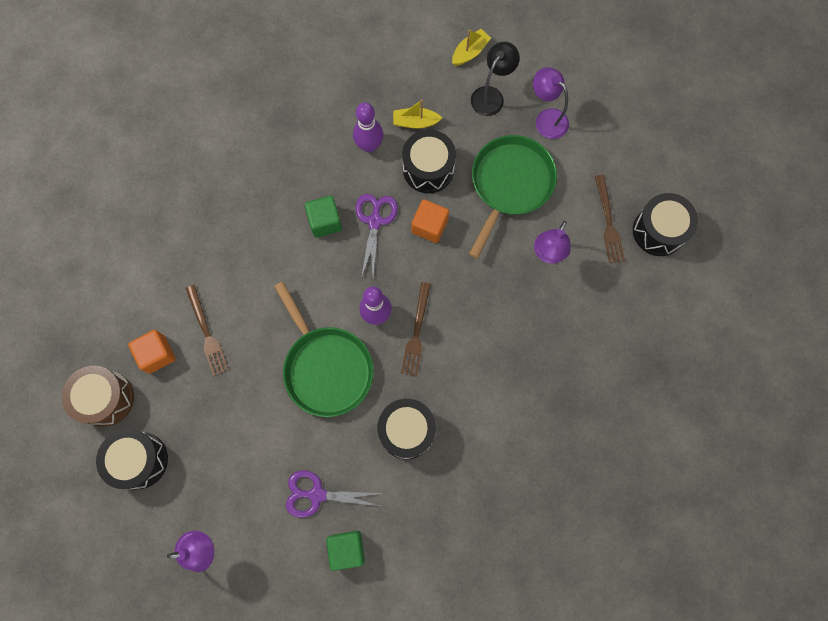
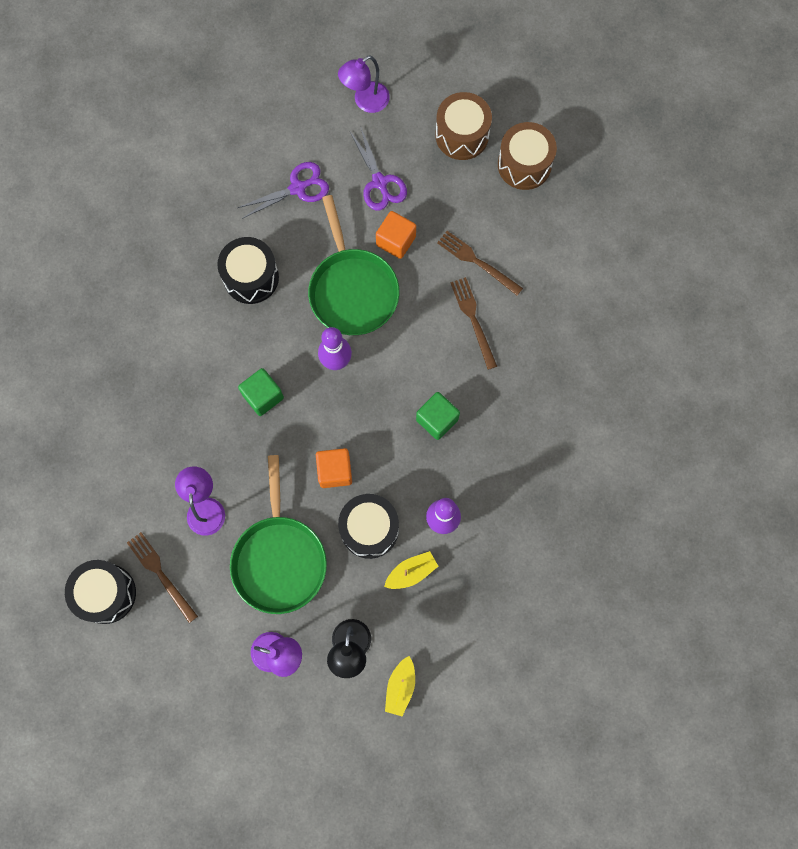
camera: 150 degrees right, 0 degrees up
black drum [96,429,168,489] -> brown drum [436,92,492,160]
orange cube [128,330,176,374] -> orange cube moved to [376,211,416,259]
green pan [274,282,374,417] -> green pan turned 135 degrees counterclockwise [308,195,399,335]
green cube [326,531,365,571] -> green cube moved to [238,368,284,416]
purple scissors [356,194,398,279] -> purple scissors moved to [350,128,407,211]
brown fork [401,282,431,377] -> brown fork moved to [450,277,497,370]

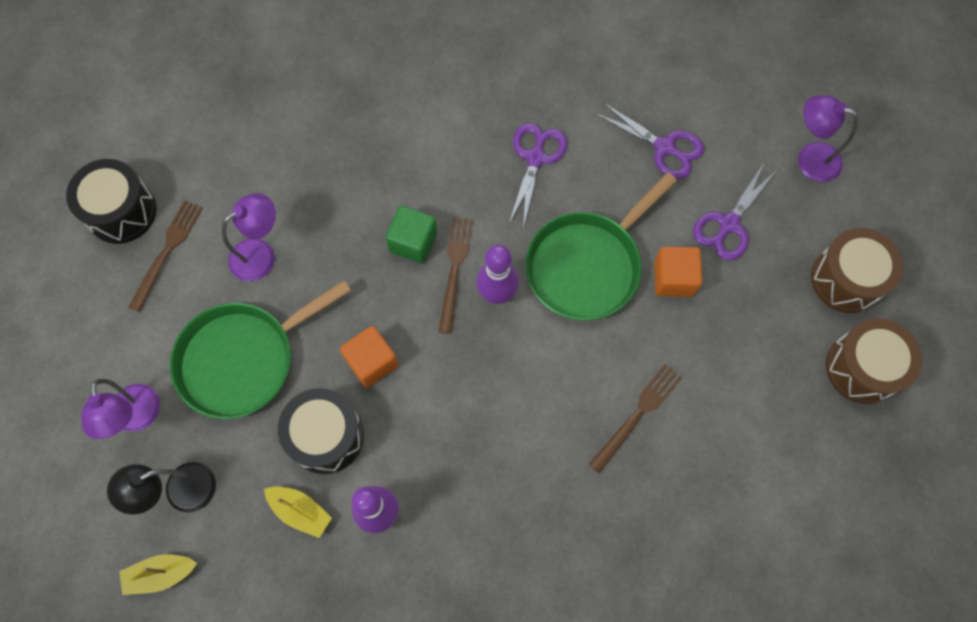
camera: 60 degrees right, 5 degrees down
black drum [217,237,279,304] -> purple scissors [509,123,567,228]
green cube [416,392,460,440] -> none
brown fork [437,231,523,296] -> brown fork moved to [438,217,473,334]

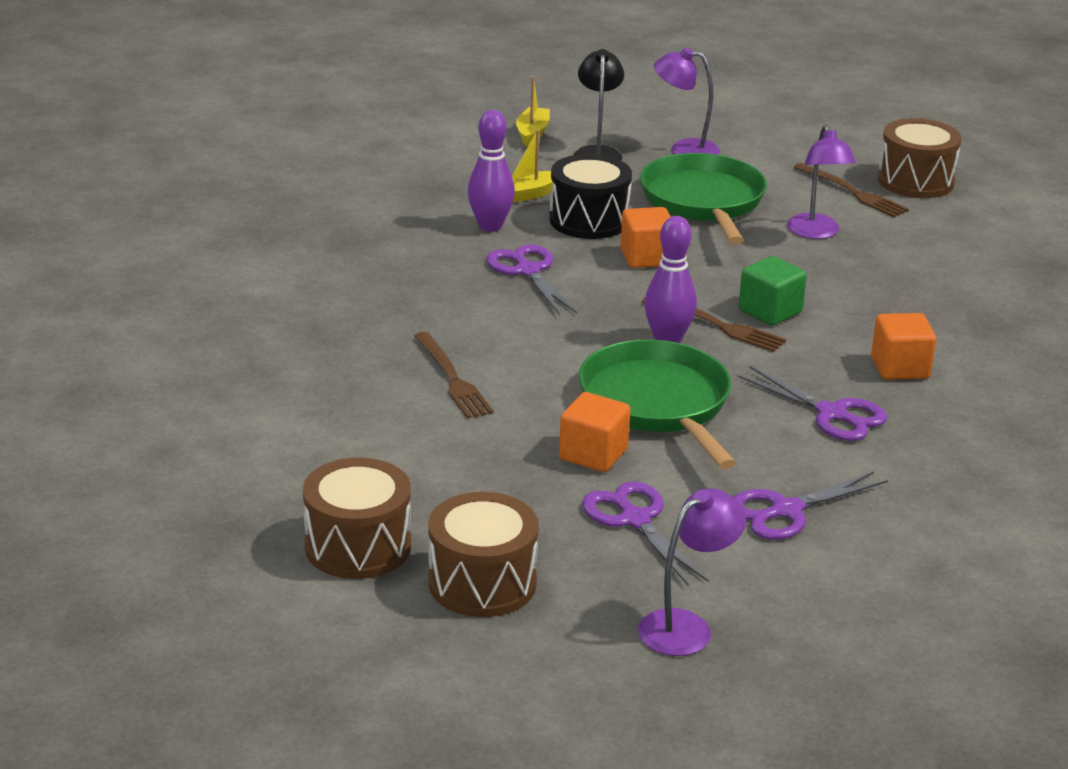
camera: 115 degrees right, 40 degrees down
black drum [66,159,157,244] -> brown drum [878,118,962,198]
none -> purple scissors [487,244,577,315]
none -> orange cube [871,313,936,380]

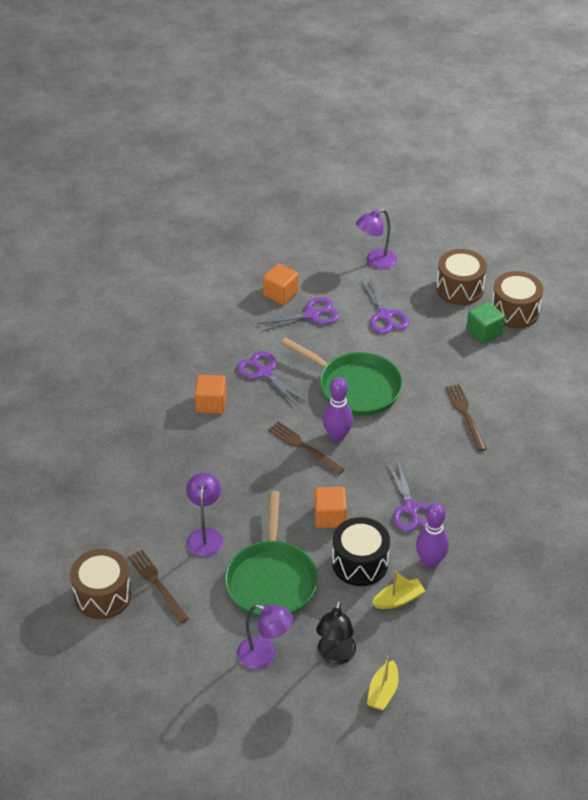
camera: 170 degrees left, 15 degrees up
orange cube [559,392,630,472] -> orange cube moved to [263,264,299,305]
green pan [579,340,736,469] -> green pan turned 45 degrees counterclockwise [281,337,403,416]
green cube [739,256,807,326] -> green cube moved to [466,302,505,344]

